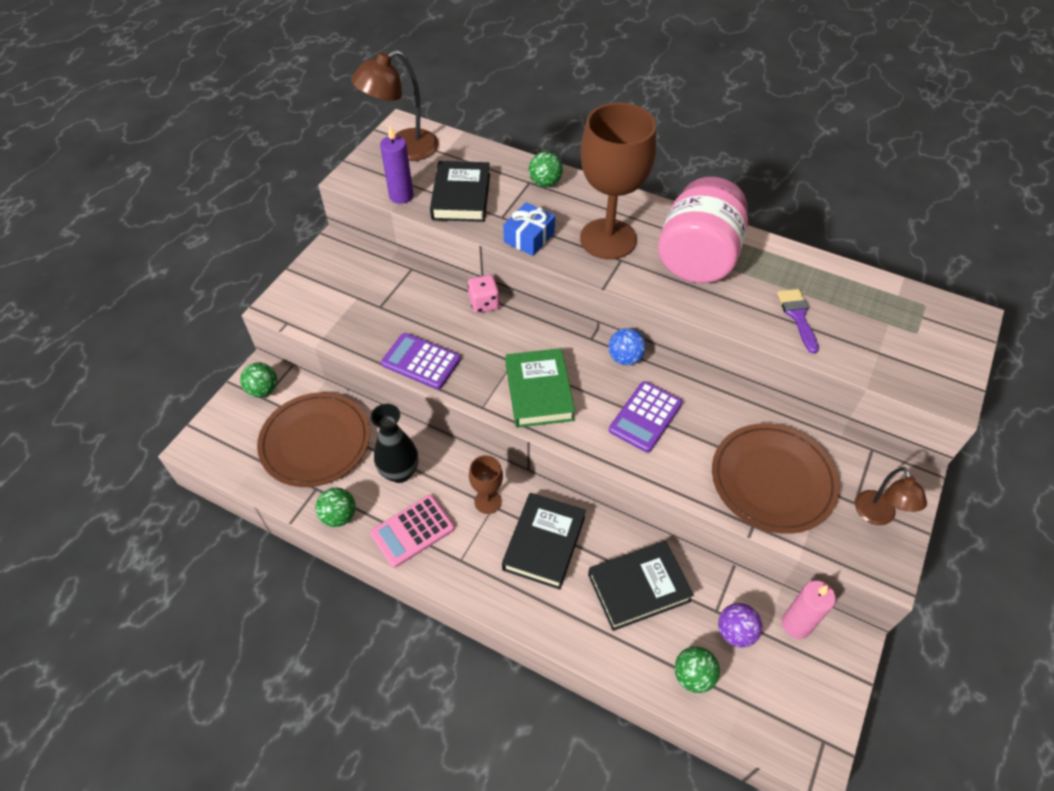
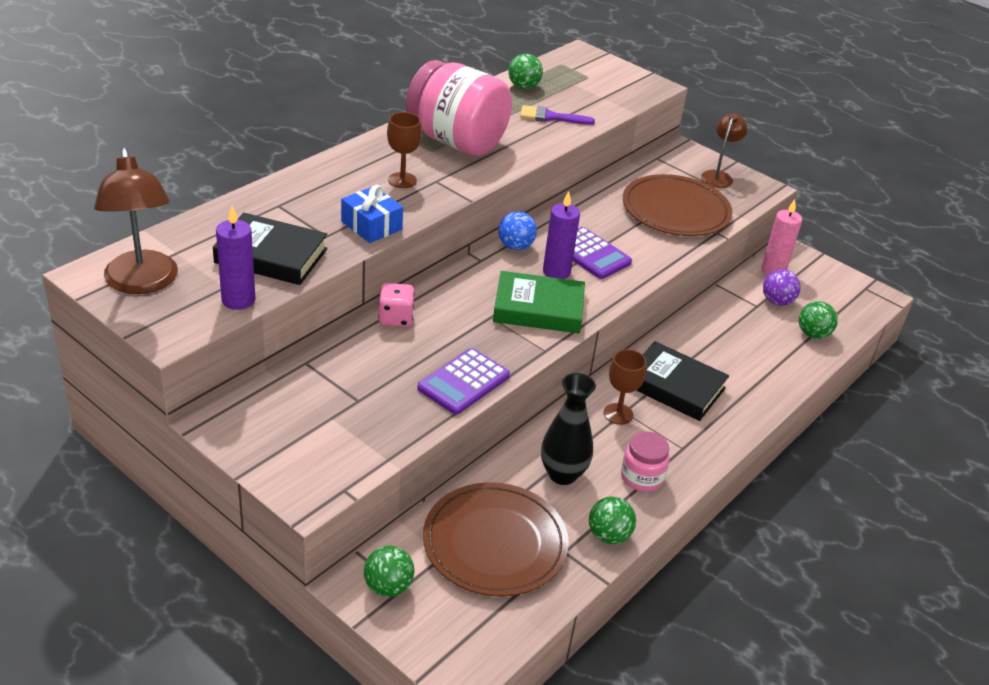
camera: 80 degrees left, 15 degrees down
pink calculator [370,495,454,568] -> pink jar [621,431,670,492]
green ball [529,152,563,187] -> green ball moved to [508,54,543,89]
brown goblet [580,103,657,259] -> brown goblet [387,112,422,188], size x0.46
black book [588,541,694,631] -> none
brown lamp [855,467,927,525] -> brown lamp turned 75 degrees counterclockwise [701,113,748,188]
none -> purple candle [543,191,580,279]

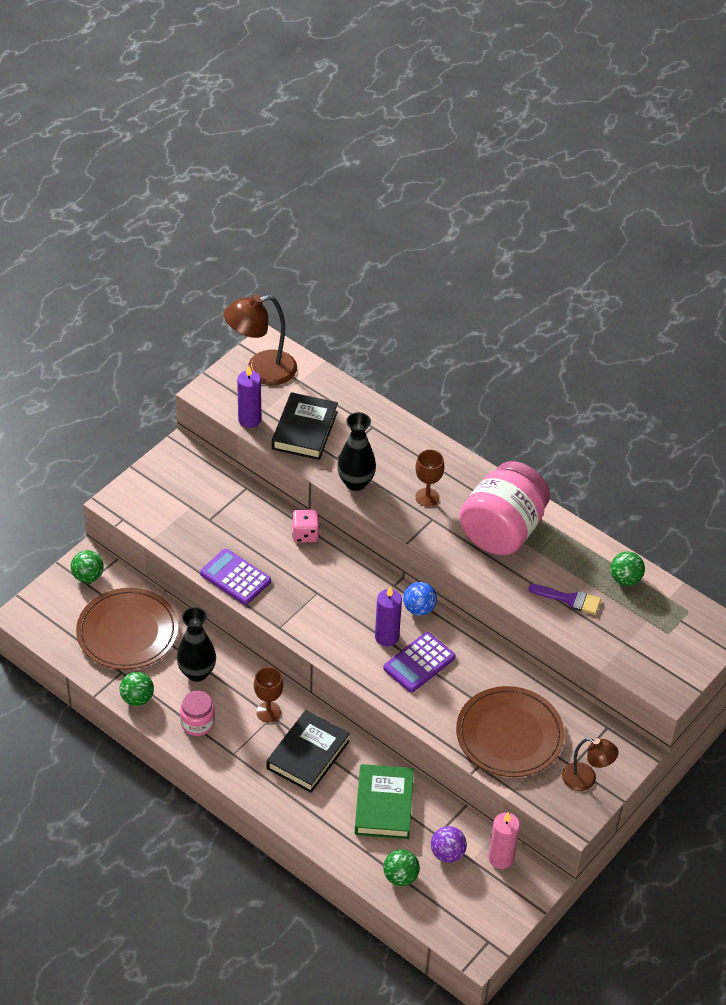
camera: 90 degrees right, 10 degrees up
blue gift [341,185,403,243] -> black vase [337,412,376,491]
green book [493,271,585,333] -> green book moved to [355,764,414,839]
purple brush [520,105,595,125] -> purple brush turned 105 degrees clockwise [529,584,601,615]

